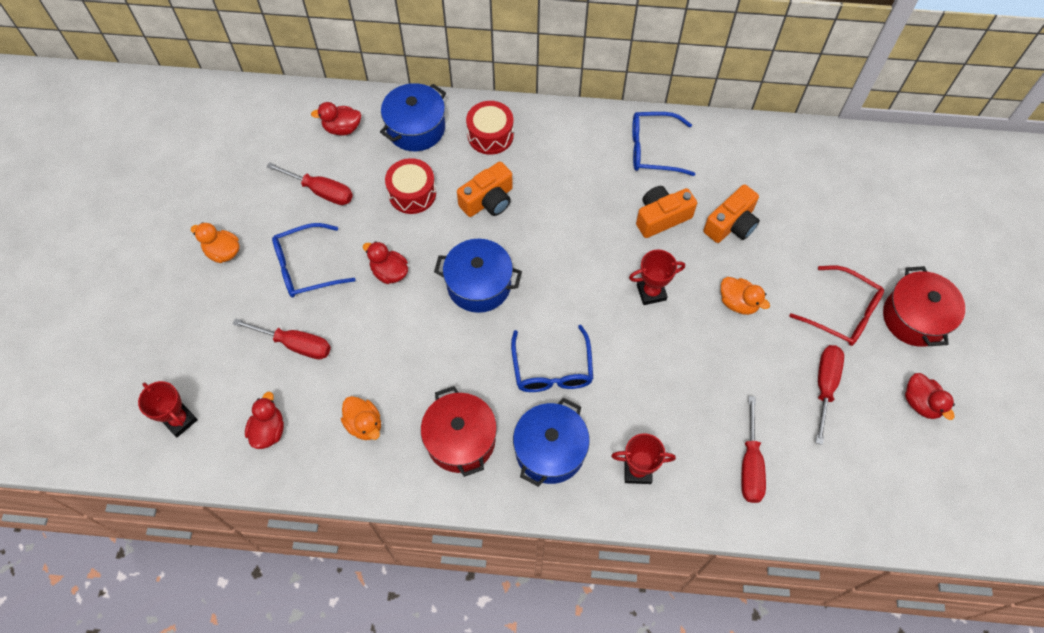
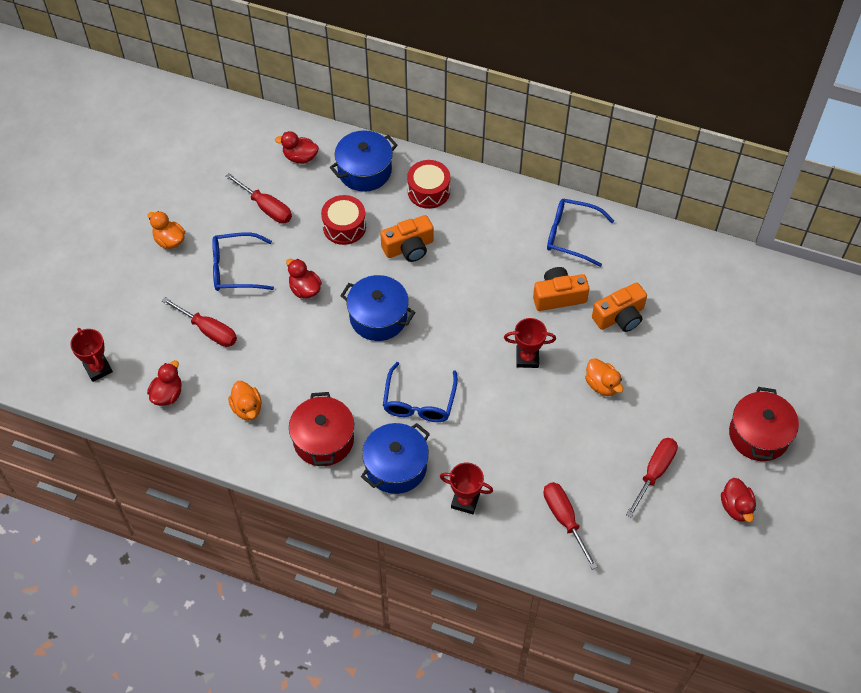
camera: 15 degrees right, 5 degrees down
red screwdriver [741,396,766,503] -> red screwdriver turned 135 degrees clockwise [544,482,598,570]
red glasses [790,265,884,346] -> none

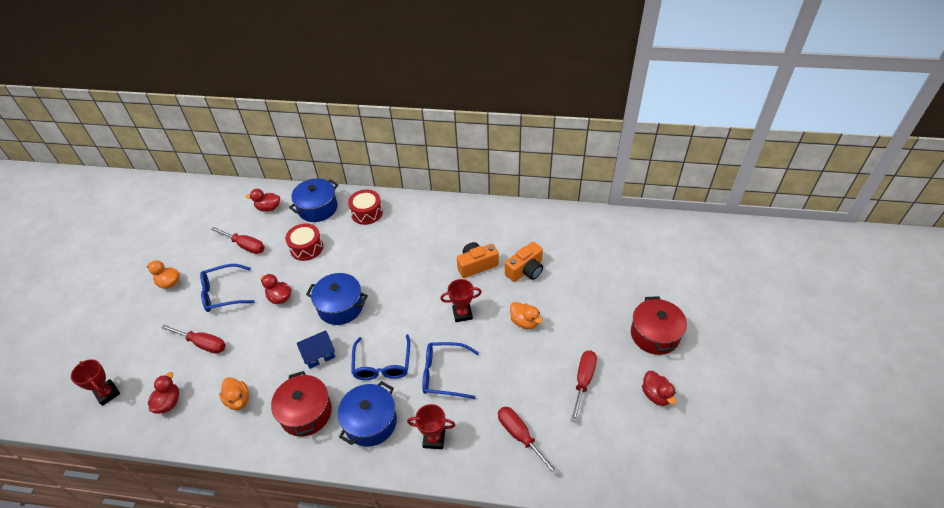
camera: 10 degrees left, 10 degrees down
orange camera [380,215,434,262] -> none
blue glasses [547,198,614,267] -> blue glasses moved to [422,342,479,399]
none -> blue house [297,330,335,369]

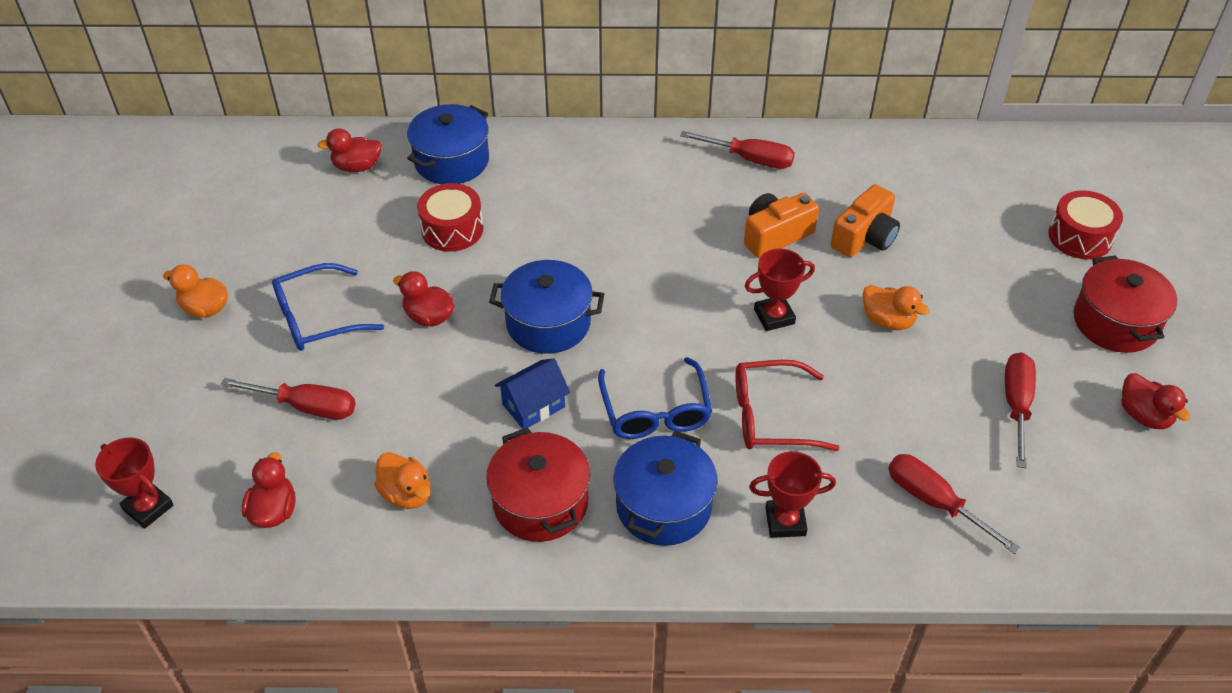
camera: 10 degrees left, 0 degrees up
red screwdriver [211,227,265,254] -> red screwdriver moved to [680,131,795,169]
red drum [348,190,383,225] -> red drum moved to [1048,190,1123,259]
blue glasses [422,342,479,399] -> red glasses [736,360,840,451]

